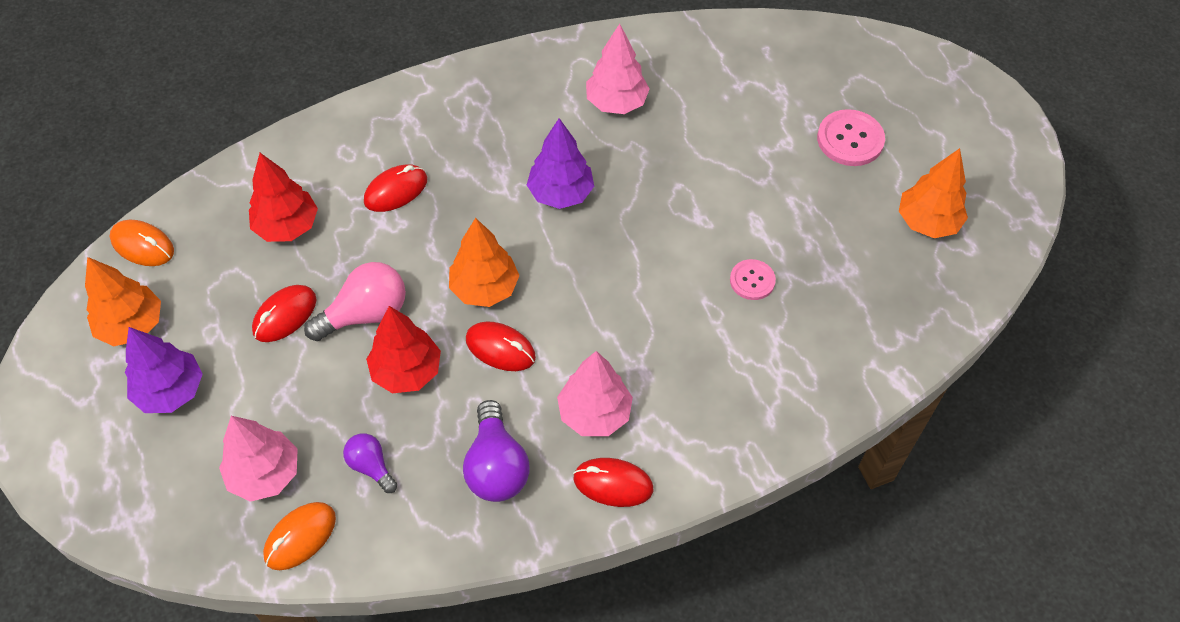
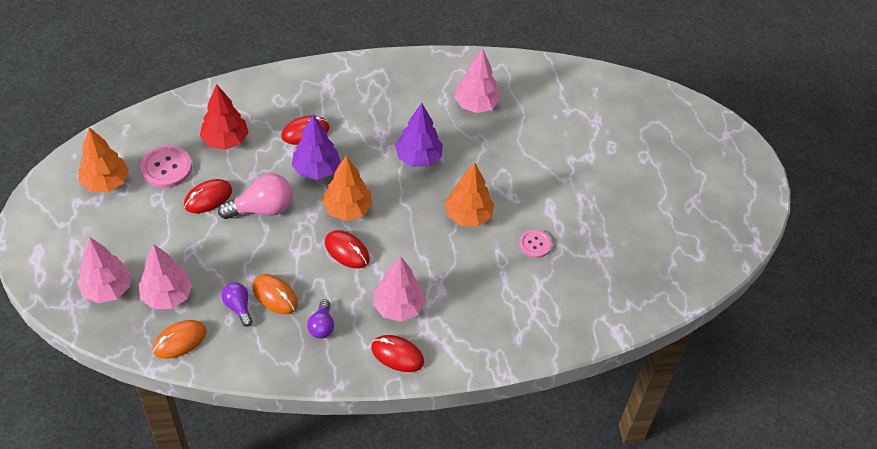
camera: 10 degrees right, 5 degrees down
orange mouse [110,220,174,266] -> orange mouse moved to [252,274,298,314]
purple tree [125,327,203,413] -> purple tree moved to [292,115,341,180]
red tree [366,306,441,393] -> none
purple light bulb [463,400,530,502] -> purple light bulb [307,299,334,339], size x0.59
pink button [817,109,885,166] -> pink button moved to [140,145,192,188]
orange tree [899,148,968,238] -> orange tree moved to [445,162,494,226]
none -> pink tree [77,237,131,303]

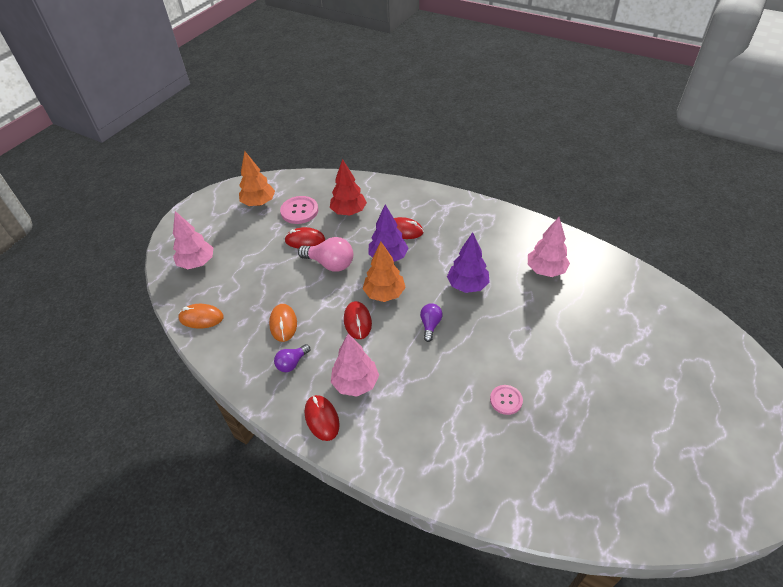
camera: 45 degrees right, 5 degrees down
pink tree [139,244,193,309] -> none
purple light bulb [222,282,252,327] -> purple light bulb moved to [420,303,443,342]
orange tree [445,162,494,226] -> none

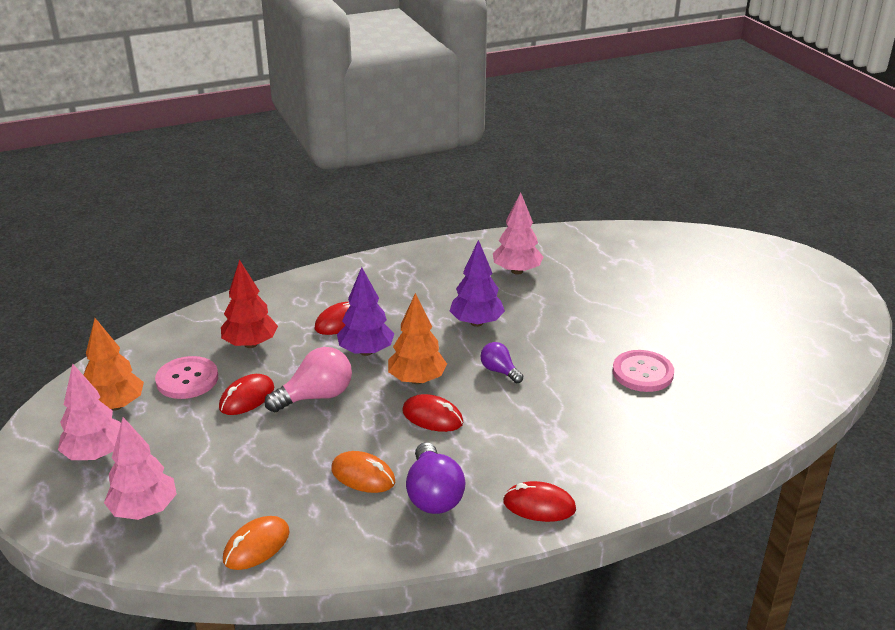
camera: 55 degrees left, 15 degrees down
purple light bulb [274,344,310,372] -> purple light bulb [406,442,465,514], size x1.70
pink tree [331,334,379,397] -> pink tree moved to [58,364,121,460]
pink button [490,385,523,415] -> pink button [612,350,674,392], size x1.58

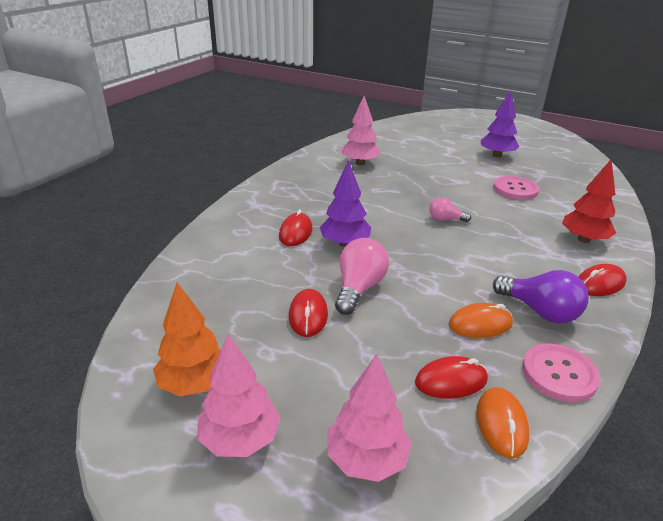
camera: 40 degrees left, 0 degrees up
pink button [155,356,218,399] -> pink button moved to [522,343,601,402]
red tree [221,260,278,348] -> red tree moved to [562,159,616,243]
orange tree [388,293,447,384] -> none
red mouse [402,394,463,432] -> red mouse moved to [415,356,488,399]
purple tree [450,240,505,327] -> purple tree moved to [481,90,519,158]
purple light bulb [480,342,523,383] -> pink light bulb [429,197,471,222]

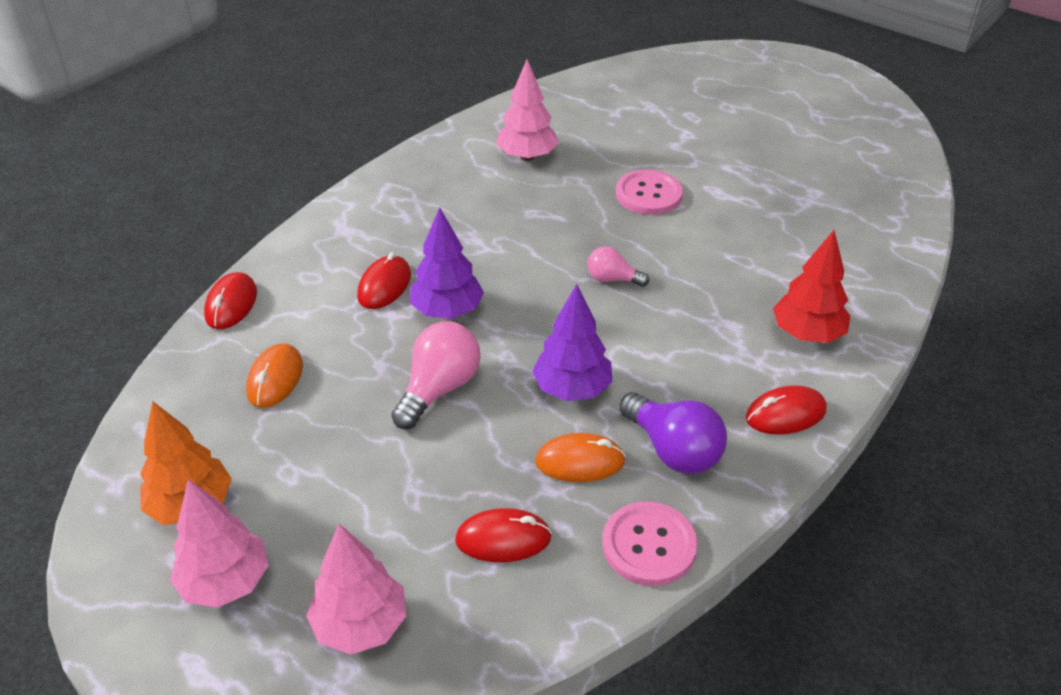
camera: 10 degrees right, 10 degrees up
red mouse [289,289,328,337] -> red mouse moved to [204,272,257,329]
orange mouse [476,387,529,459] -> orange mouse moved to [246,343,303,408]
purple tree [481,90,519,158] -> purple tree moved to [532,284,613,401]
pink button [493,176,540,200] -> pink button moved to [616,169,683,215]

